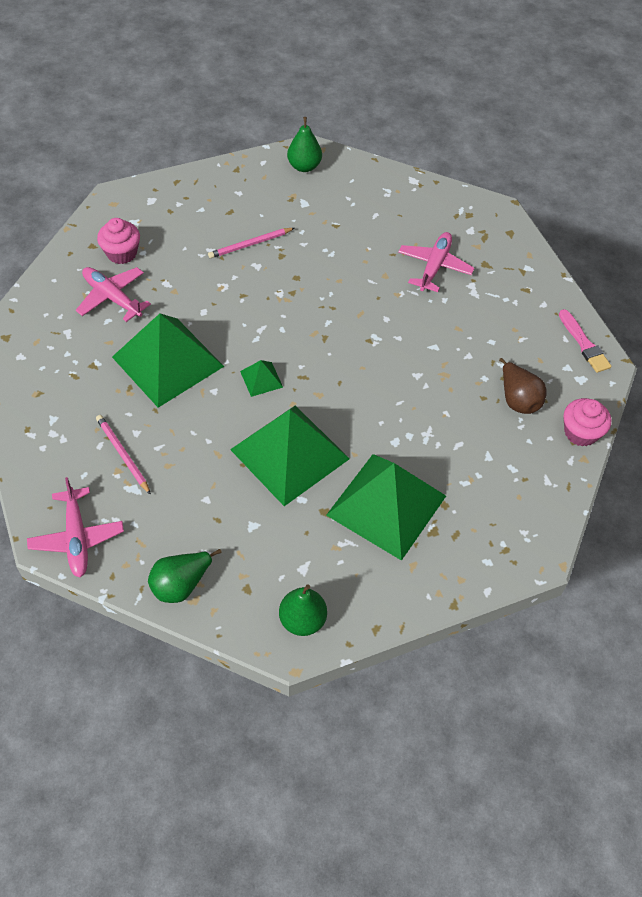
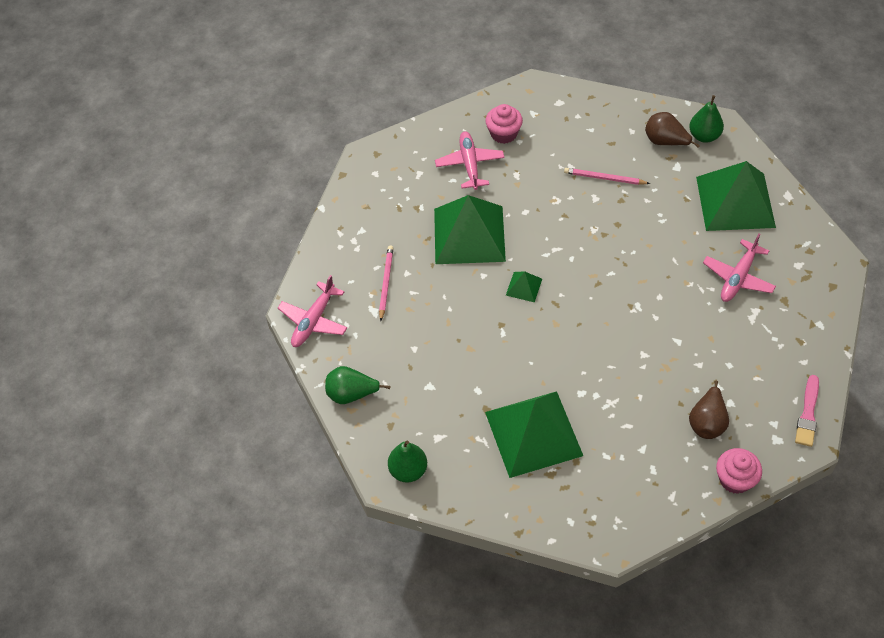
camera: 45 degrees right, 0 degrees up
green pyramid [230,405,350,506] -> green pyramid moved to [696,161,776,231]
pink plane [398,232,474,292] -> pink plane turned 150 degrees clockwise [703,233,776,302]
none -> brown pear [645,112,700,148]

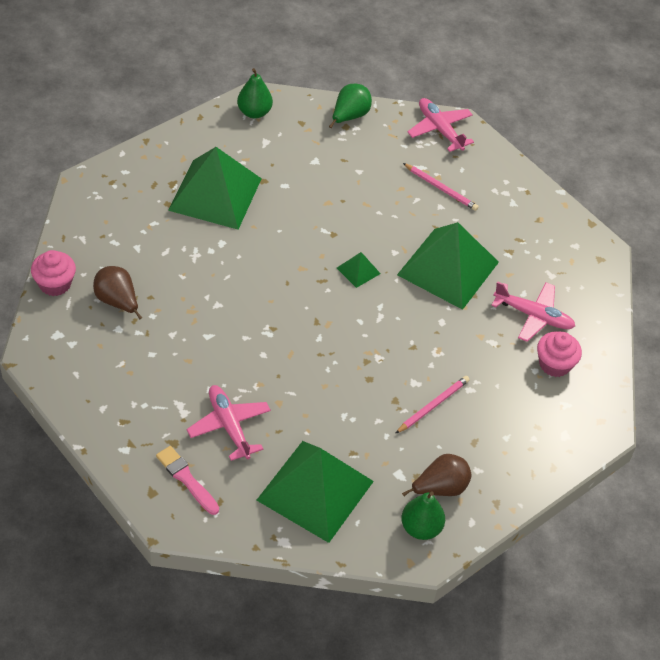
camera: 115 degrees right, 5 degrees down
pink brush [795,375,819,447] -> pink brush moved to [156,446,219,515]

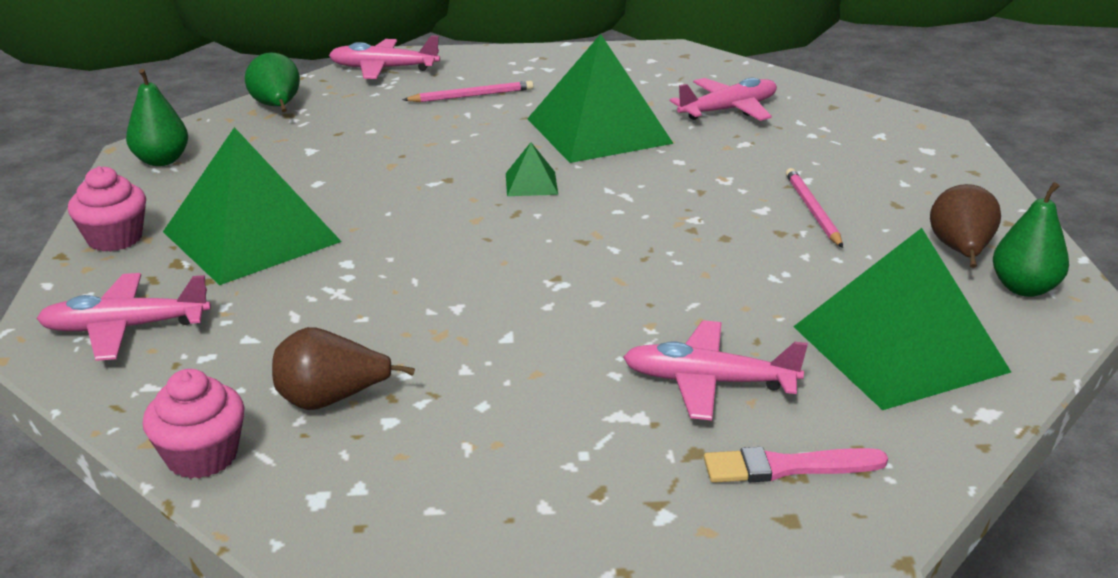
camera: 50 degrees left, 20 degrees down
pink cupcake [537,331,582,377] -> pink cupcake moved to [68,166,146,252]
none -> pink plane [36,273,211,361]

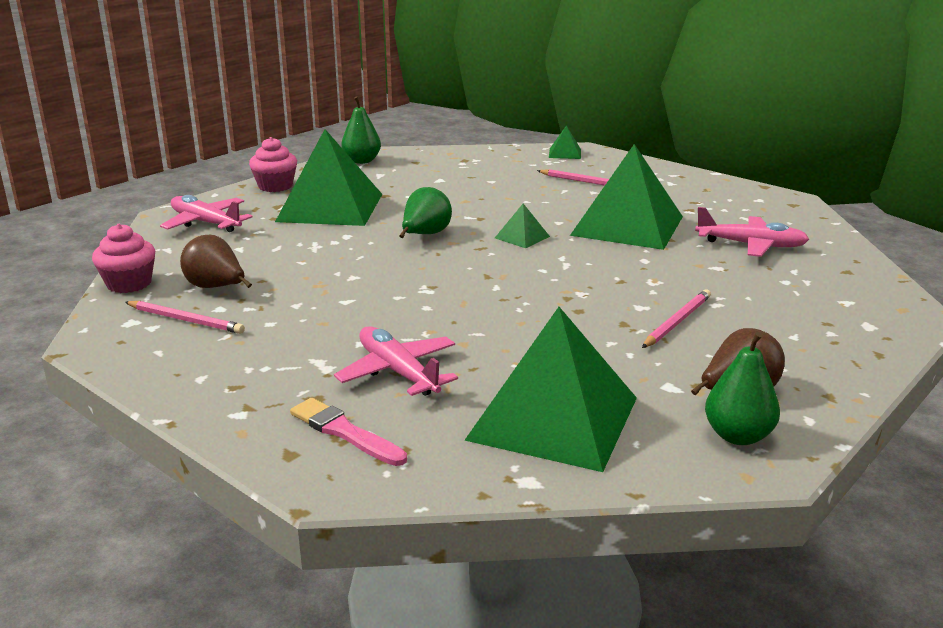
camera: 45 degrees right, 5 degrees down
green pear [245,53,300,112] -> green pear moved to [399,187,452,238]
pink plane [329,36,440,79] -> green pyramid [549,125,581,159]
none -> pink pencil [125,301,245,334]

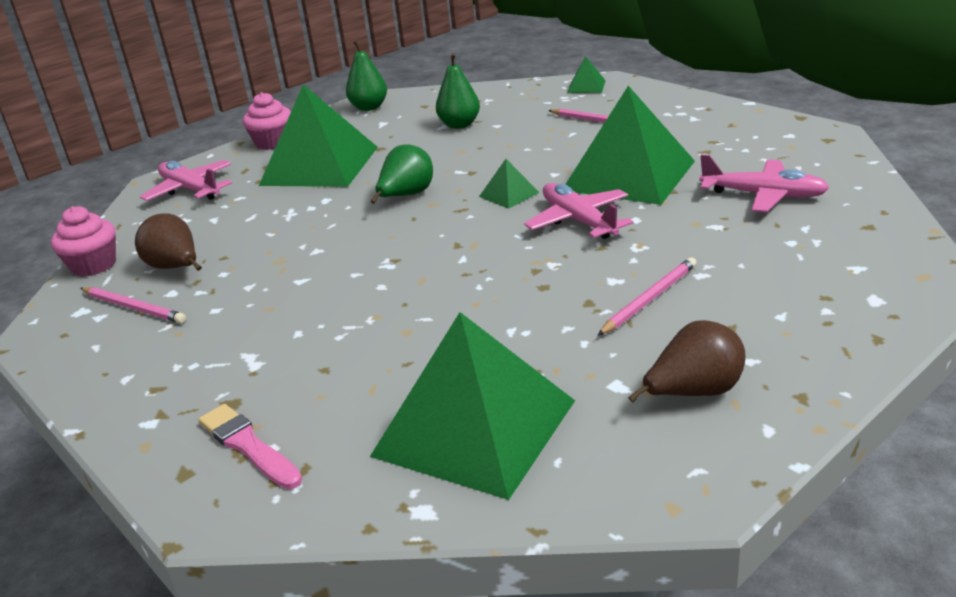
camera: 10 degrees right, 5 degrees up
pink plane [334,326,458,396] -> pink plane moved to [524,183,633,239]
green pear [705,332,780,445] -> green pear moved to [436,53,480,129]

